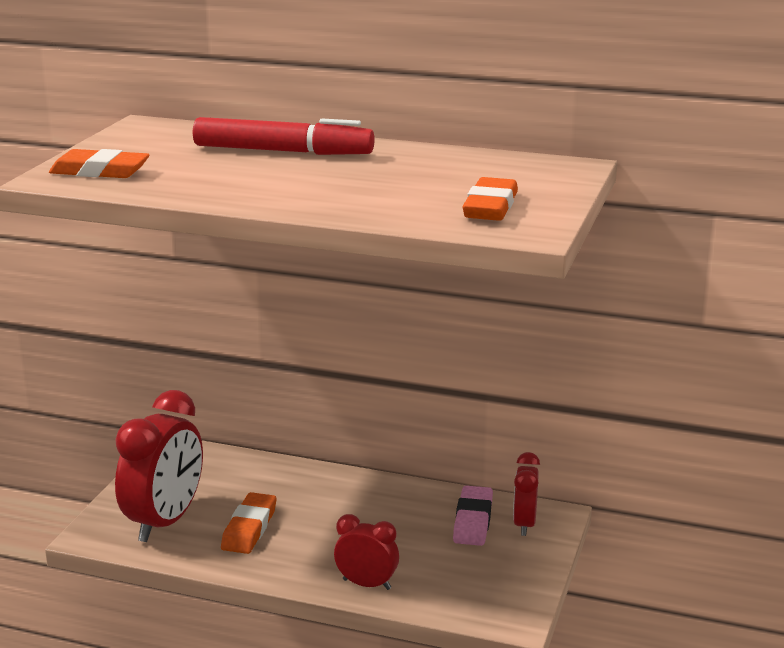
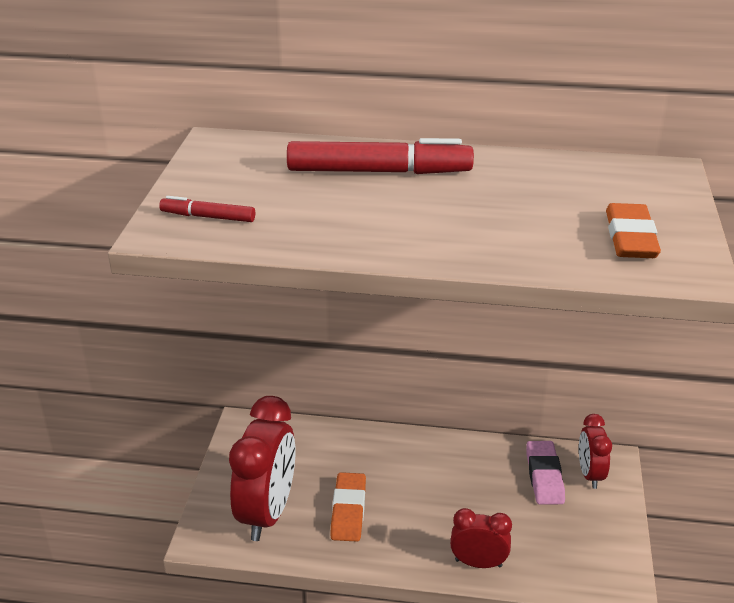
camera: 10 degrees left, 10 degrees up
orange eraser [49,149,150,178] -> red marker [159,196,255,222]

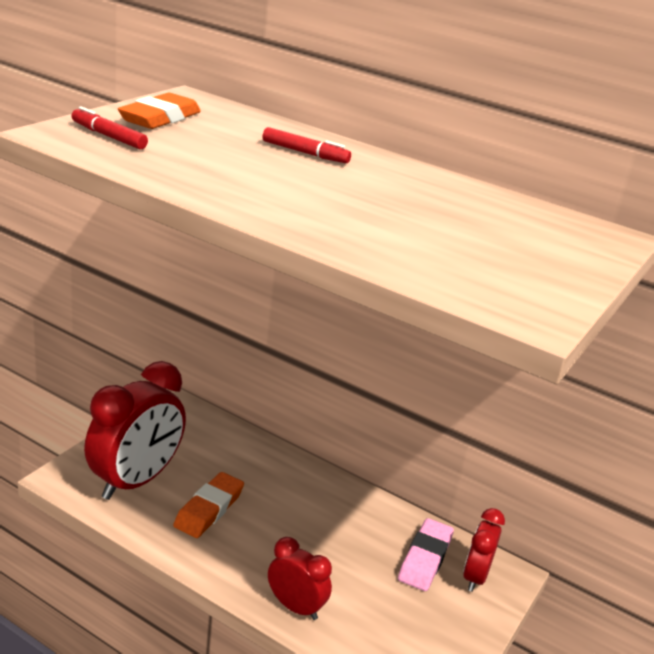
camera: 20 degrees right, 5 degrees down
red marker [287,138,474,174] -> red marker [263,127,351,163], size x0.49
orange eraser [606,203,661,258] -> orange eraser moved to [118,93,201,129]

